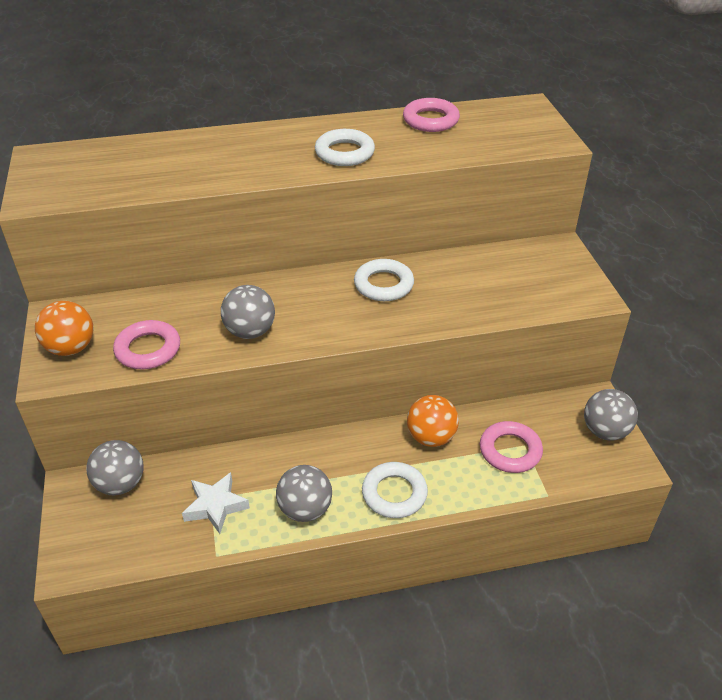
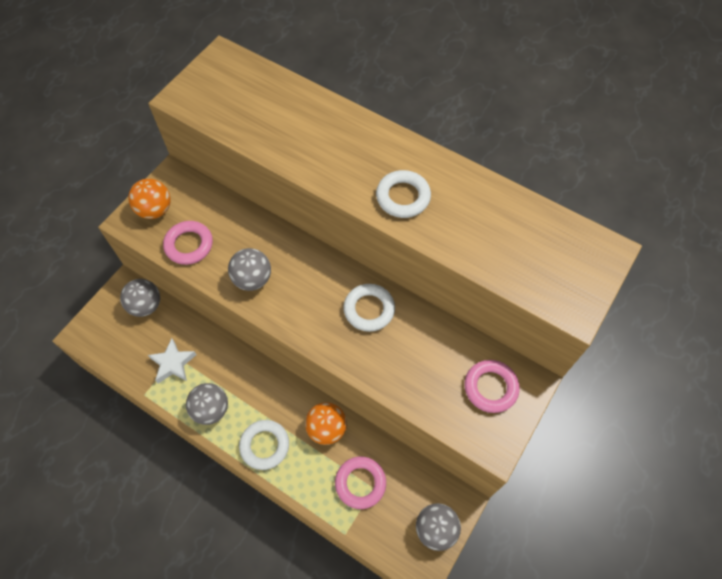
camera: 45 degrees right, 20 degrees up
pink ring [403,98,460,132] -> pink ring moved to [465,360,520,413]

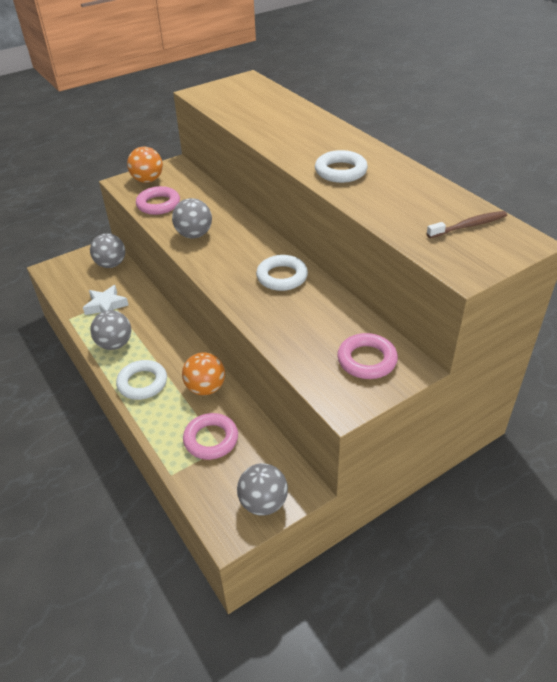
camera: 25 degrees right, 20 degrees down
none -> brown toothbrush [426,211,507,238]

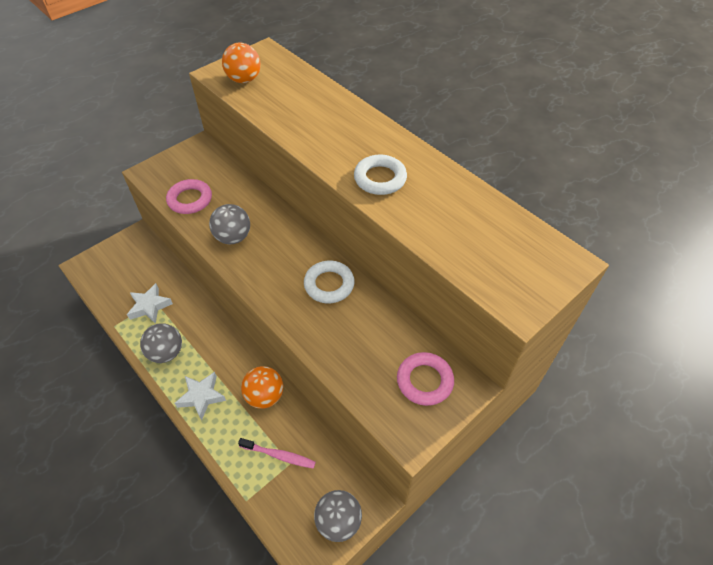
camera: 10 degrees left, 10 degrees up
grey ball [90,233,125,268] -> none
white ring [116,360,167,400] -> white star [175,372,226,420]
orange ball [127,147,163,183] -> orange ball moved to [222,43,261,83]
pink ring [183,413,238,460] -> pink toothbrush [238,438,316,469]
brown toothbrush [426,211,507,238] -> none

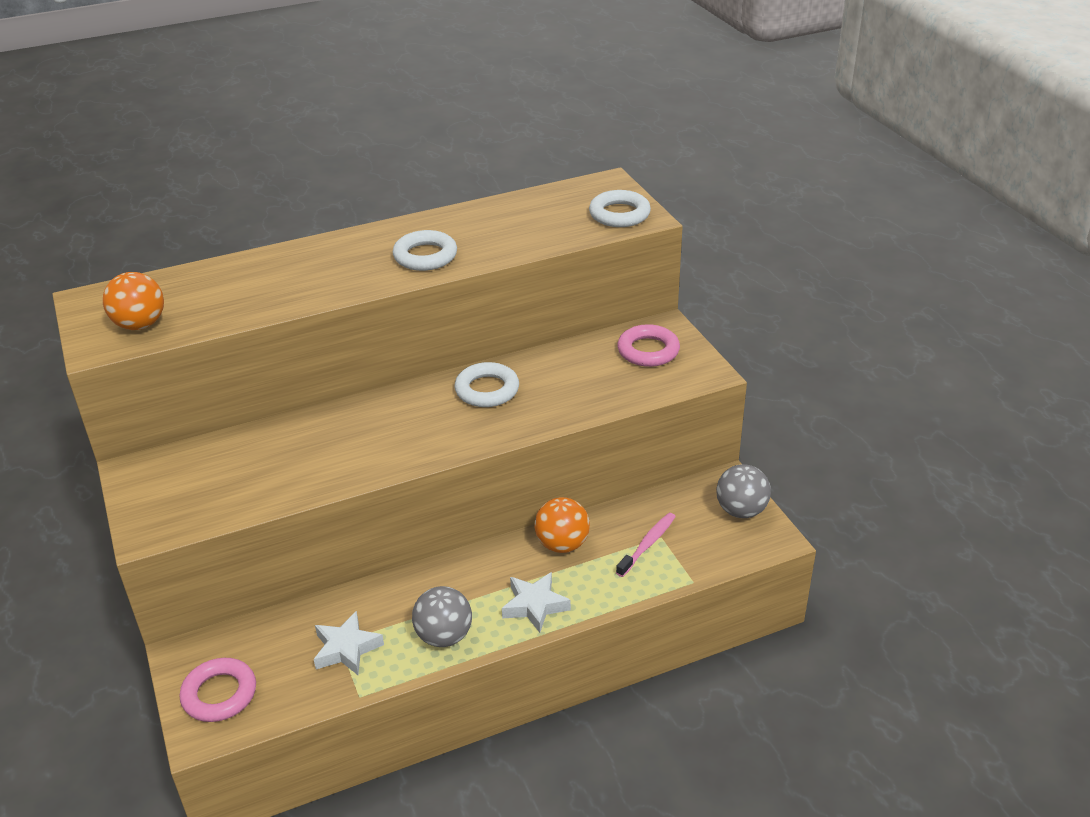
camera: 70 degrees left, 15 degrees down
pink ring [166,179,212,214] -> pink ring moved to [180,658,256,722]
grey ball [209,204,250,244] -> none
none -> white ring [589,190,651,227]

